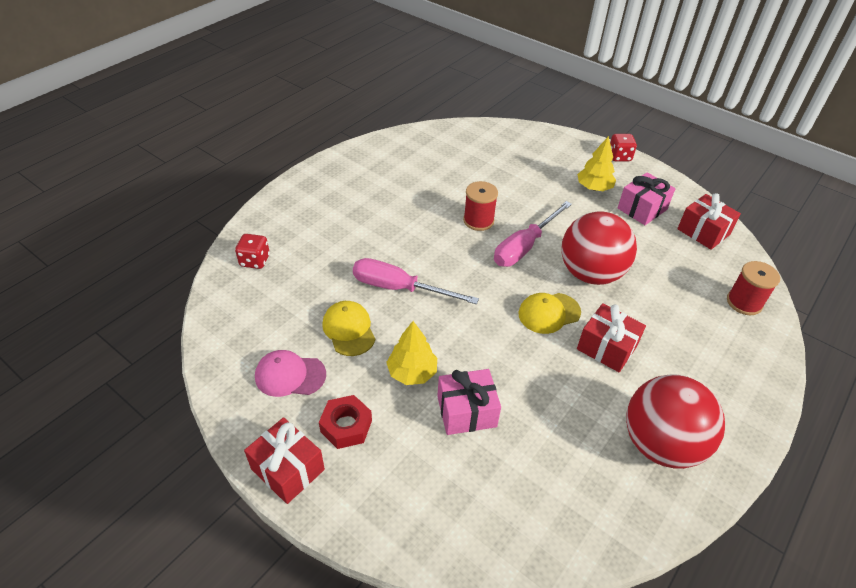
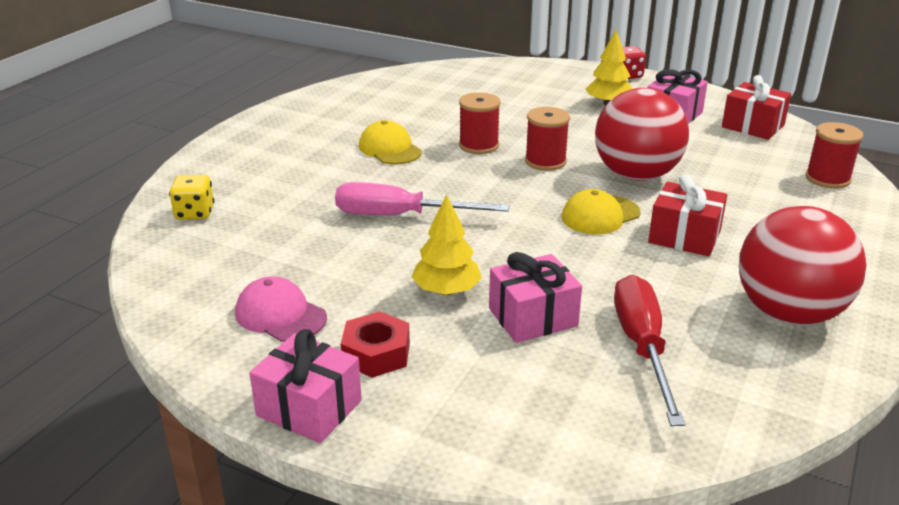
camera: 10 degrees left, 15 degrees down
red dice [235,234,270,269] -> yellow dice [169,175,214,220]
red gift [244,417,325,504] -> pink gift [249,329,362,443]
pink cap [255,350,326,397] -> pink cap turned 45 degrees clockwise [235,276,327,342]
yellow cap [322,301,375,356] -> yellow cap moved to [359,120,422,165]
pink screwdriver [494,201,572,267] -> red spool [525,107,570,171]
none -> red screwdriver [614,275,685,426]

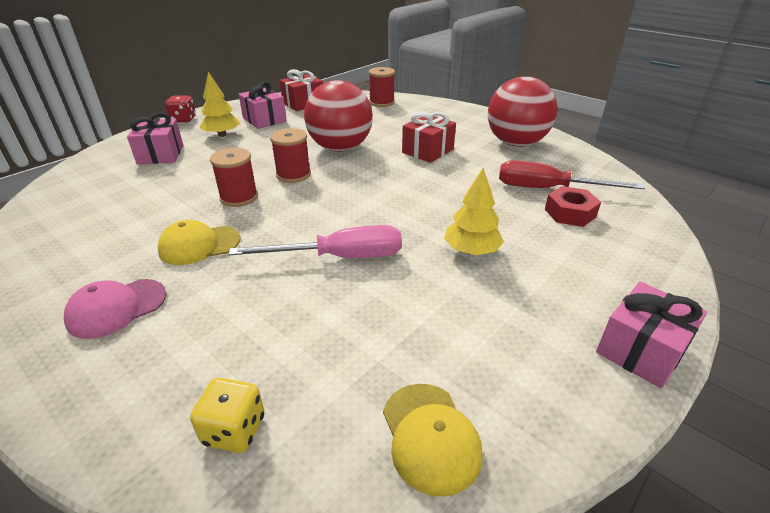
camera: 75 degrees left, 5 degrees up
pink cap [235,276,327,342] -> pink cap moved to [64,279,167,339]
pink screwdriver [335,182,509,215] -> pink screwdriver turned 120 degrees counterclockwise [229,225,402,258]
red nut [341,311,410,378] -> red nut moved to [545,186,601,227]
pink gift [489,252,582,343] -> pink gift moved to [127,112,183,165]
yellow cap [562,189,641,235] -> yellow cap moved to [383,384,483,497]

